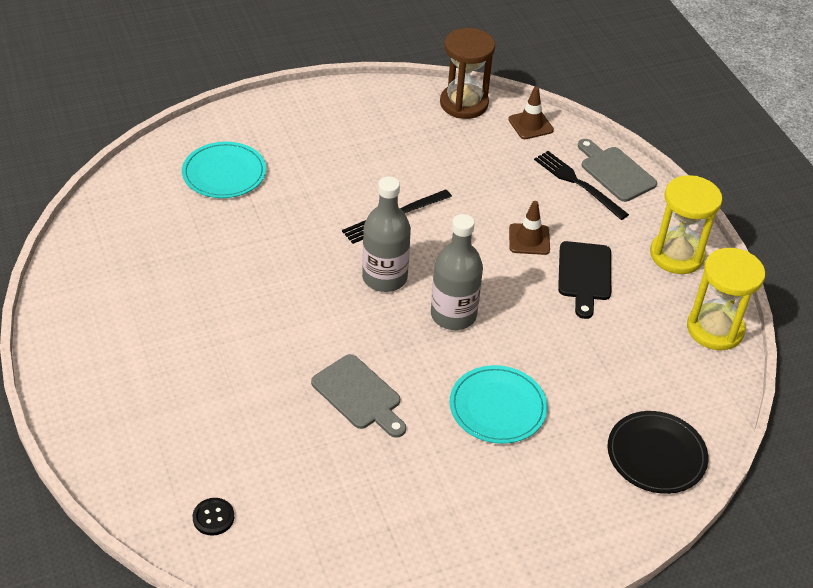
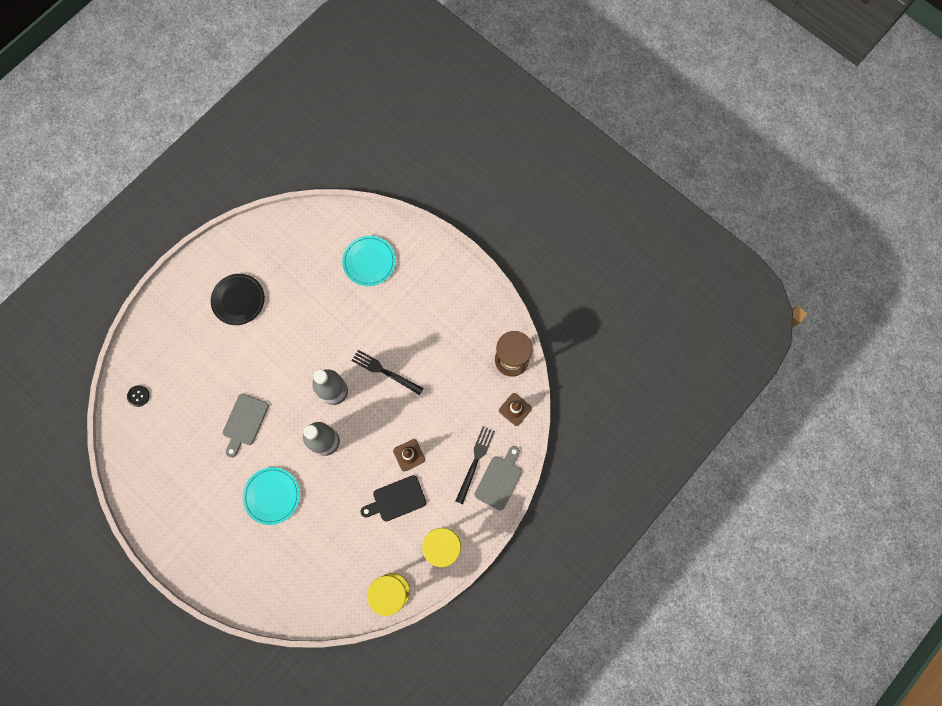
camera: 65 degrees right, 30 degrees up
black plate [608,411,708,494] -> black plate moved to [211,274,265,325]

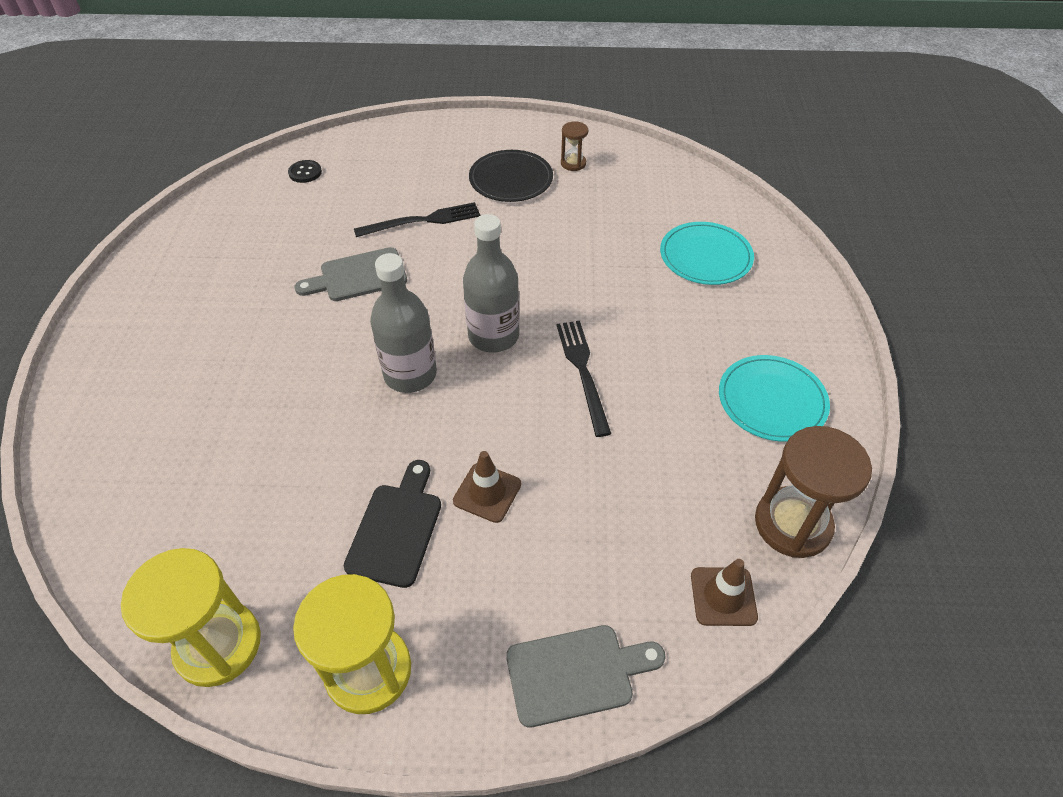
camera: 50 degrees right, 25 degrees down
turquoise plate [243,467,300,525] -> turquoise plate moved to [719,355,830,442]
black cutting board [360,475,426,521] -> black cutting board turned 75 degrees clockwise [344,460,441,588]
black fork [456,426,495,504] -> black fork moved to [354,202,480,237]
none -> brown hourglass [561,121,588,171]

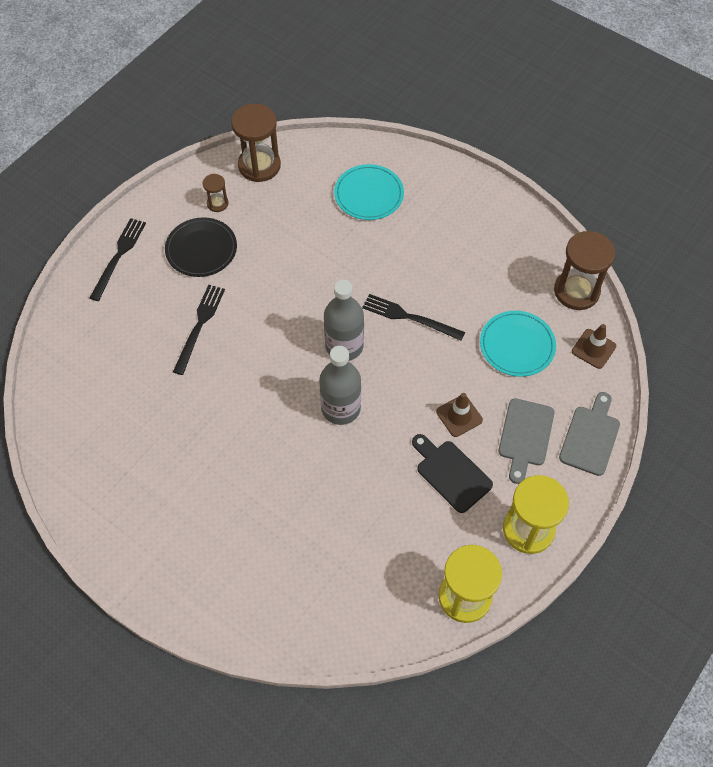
camera: 55 degrees left, 10 degrees up
black button [288,160,322,183] -> none
grey cutting board [295,247,407,301] -> grey cutting board moved to [499,398,554,484]
turquoise plate [719,355,830,442] -> turquoise plate moved to [480,311,556,377]
none -> black fork [90,218,146,301]
none -> brown hourglass [231,104,281,182]

